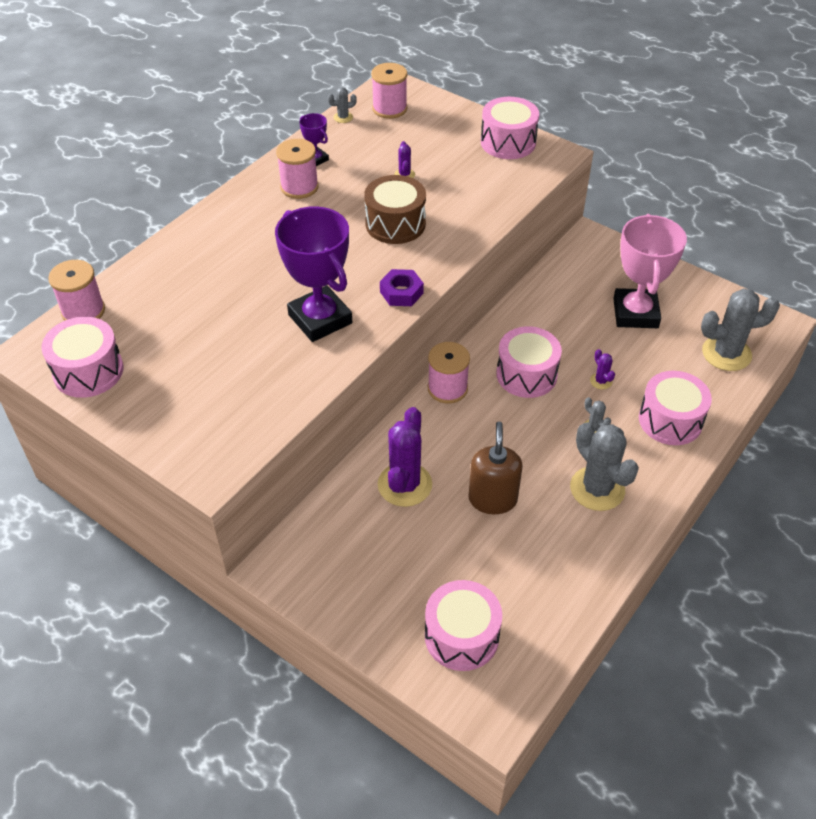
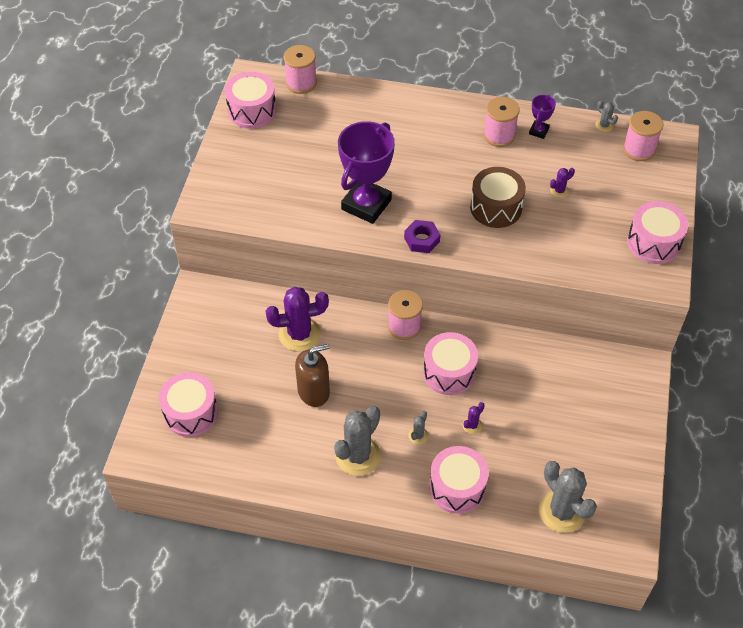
camera: 65 degrees right, 5 degrees up
pink trophy [613,214,687,328] -> none

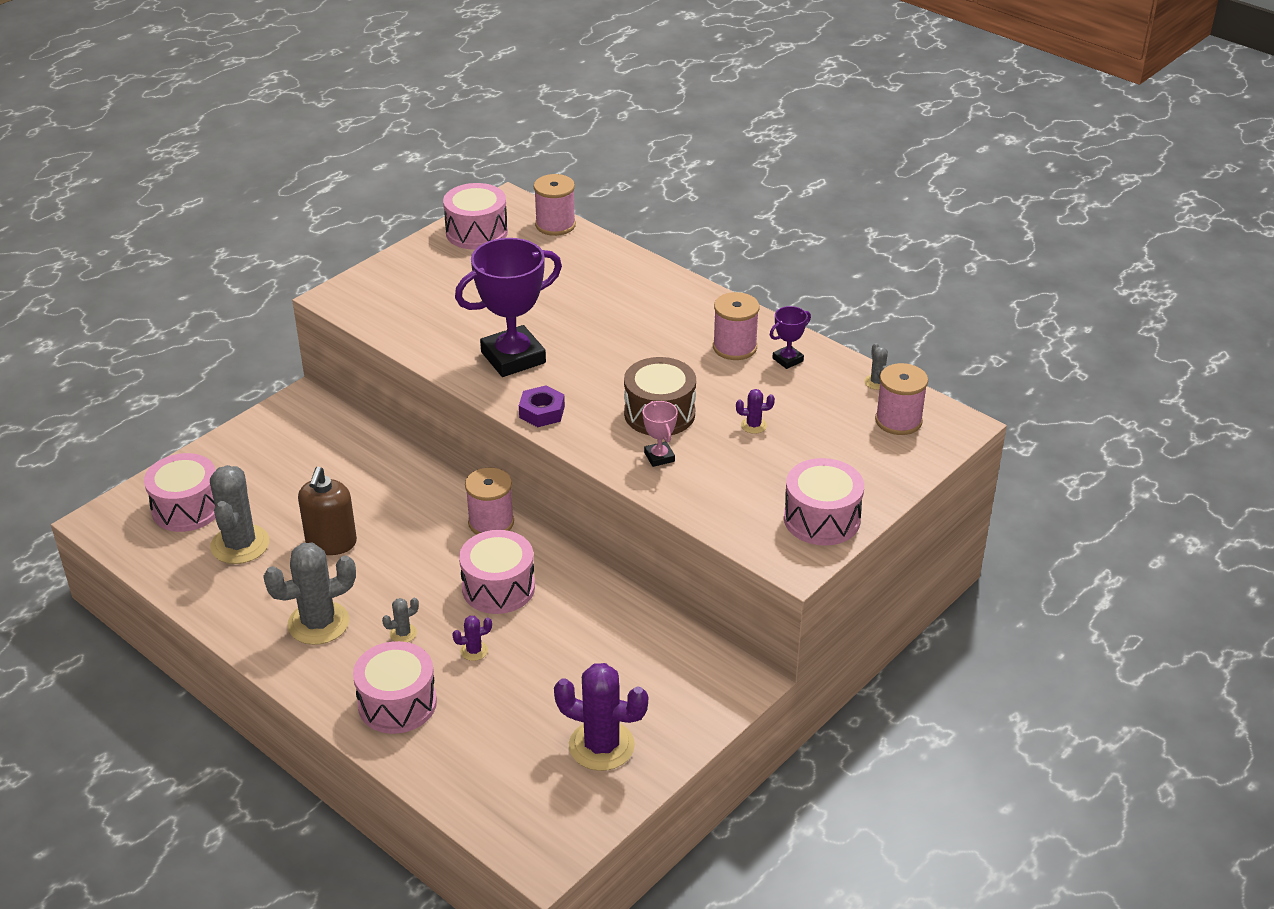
camera: 30 degrees right, 15 degrees down
purple cactus [266,287,329,352] -> purple cactus moved to [554,663,648,771]
brown soap dispenser [295,344,330,407] -> brown soap dispenser turned 90 degrees clockwise [298,467,357,555]
grey cactus [539,461,597,533] -> grey cactus moved to [210,465,269,564]
none -> pink trophy [643,401,678,467]

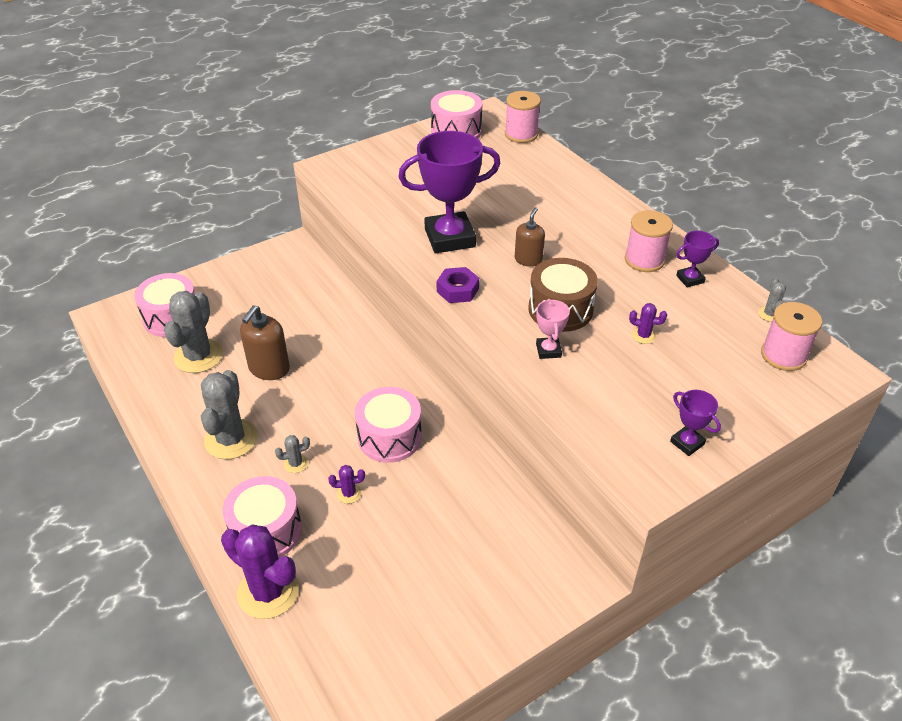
camera: 15 degrees right, 5 degrees up
grey cactus [263,543,356,645] -> grey cactus turned 75 degrees counterclockwise [201,370,258,459]
pink spool [465,468,514,535] -> none
purple cactus [554,663,648,771] -> purple cactus moved to [221,524,299,619]
pink drum [784,458,864,546] -> purple trophy [670,390,721,456]
none -> brown soap dispenser [515,207,545,267]

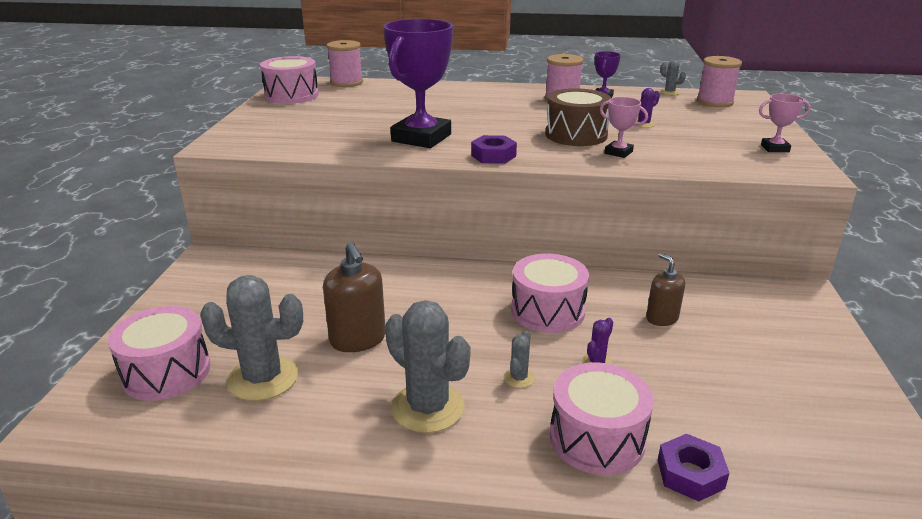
camera: 50 degrees left, 15 degrees down
grey cactus [164,291,223,373] -> grey cactus turned 45 degrees counterclockwise [200,275,303,401]
purple cactus [221,524,299,619] -> purple nut [658,434,730,501]
brown soap dispenser [515,207,545,267] -> brown soap dispenser moved to [646,253,685,326]
purple trophy [670,390,721,456] -> pink trophy [759,94,810,152]

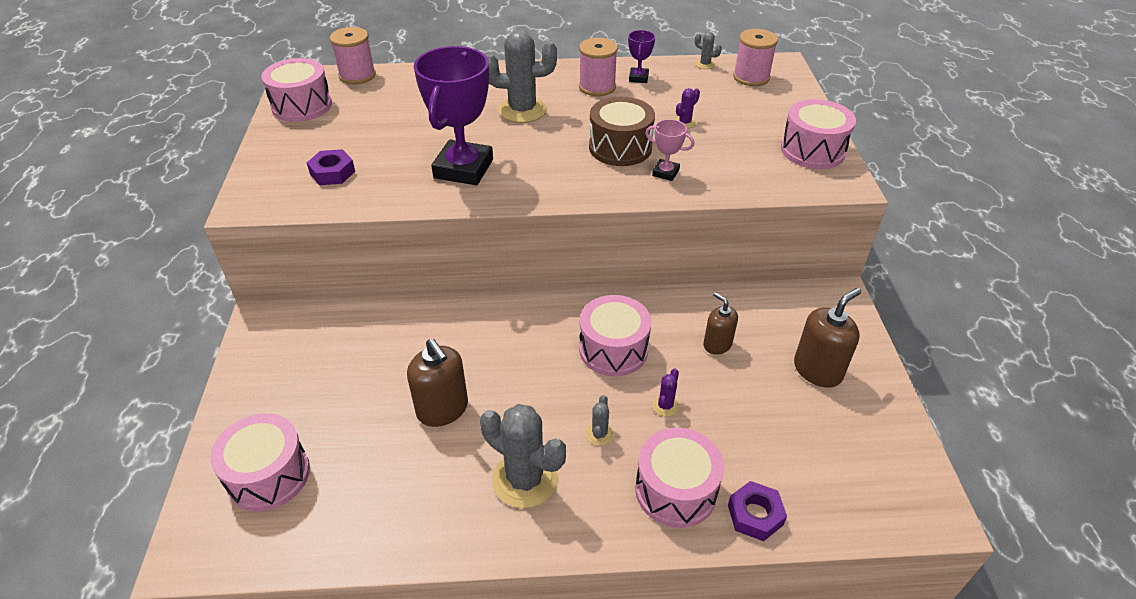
camera: 10 degrees left, 15 degrees up
grey cactus [200,275,303,401] -> grey cactus moved to [486,30,557,123]
purple nut [471,135,517,164] -> purple nut moved to [307,149,355,185]
pink trophy [759,94,810,152] -> pink drum [781,99,856,169]
none -> brown soap dispenser [794,288,861,388]

